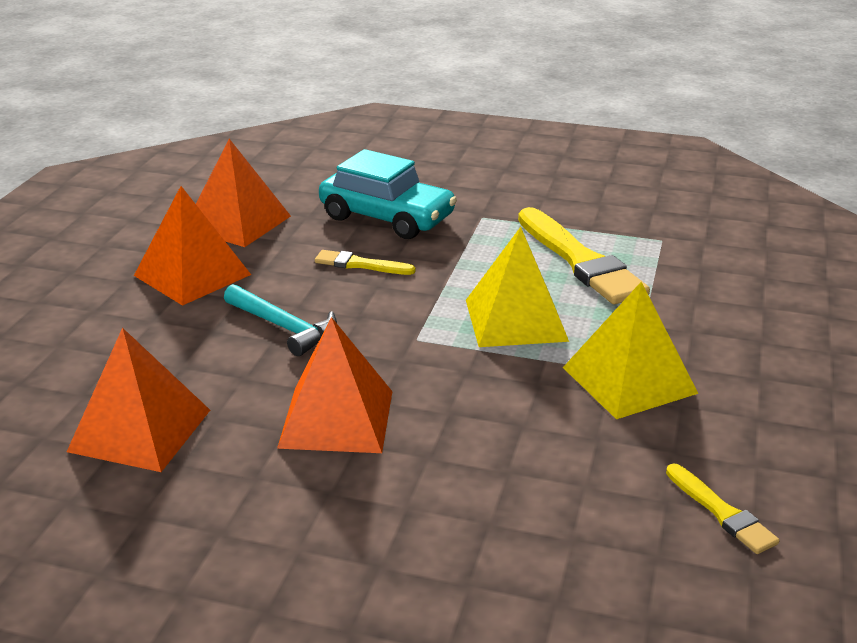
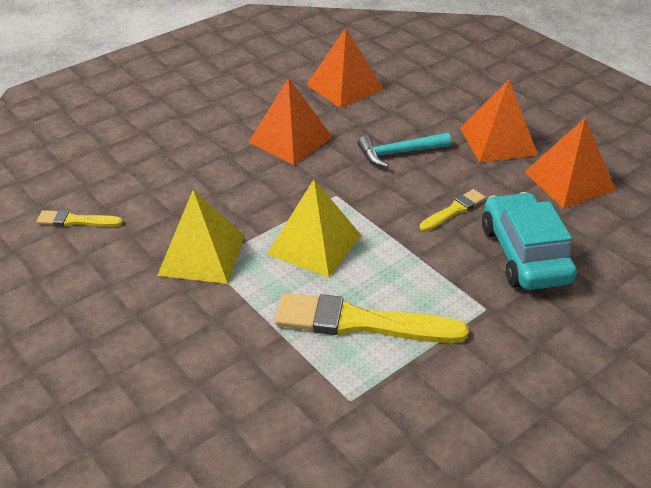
camera: 125 degrees right, 10 degrees up
turquoise car [319,149,457,239] -> turquoise car turned 105 degrees clockwise [482,192,577,290]

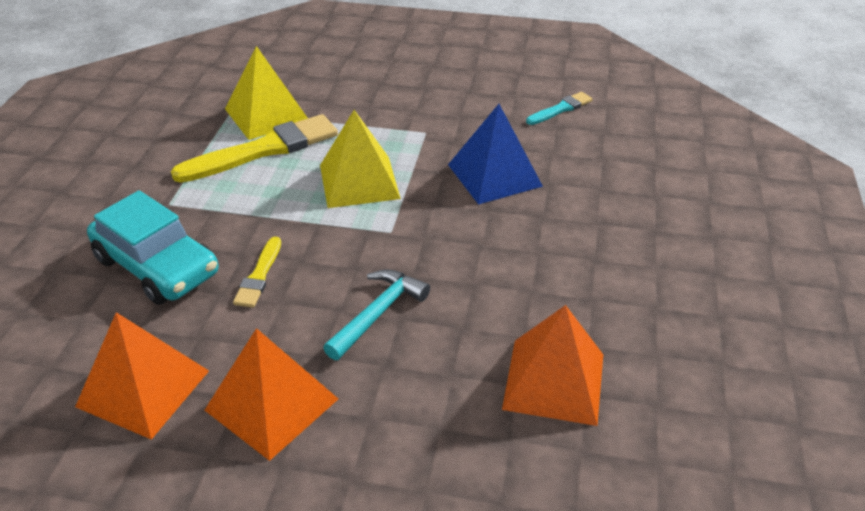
camera: 140 degrees right, 0 degrees up
yellow brush [36,210,123,227] -> turquoise brush [526,92,593,125]
yellow pyramid [157,190,245,284] -> yellow pyramid moved to [225,46,308,140]
orange pyramid [248,78,333,165] -> none
none -> blue pyramid [448,104,543,205]

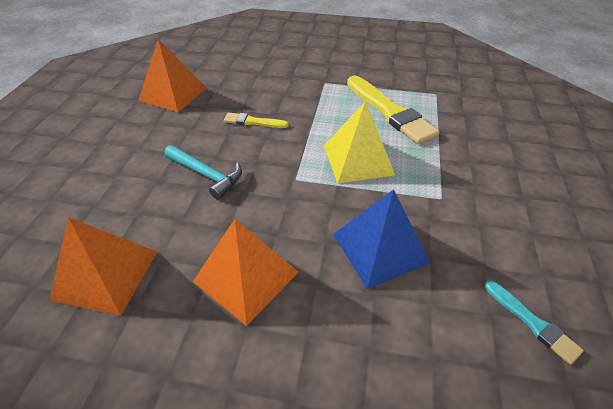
camera: 90 degrees right, 5 degrees up
turquoise car [87,190,218,305] -> none
orange pyramid [204,328,338,461] -> orange pyramid moved to [193,219,299,326]
yellow pyramid [225,46,308,140] -> none

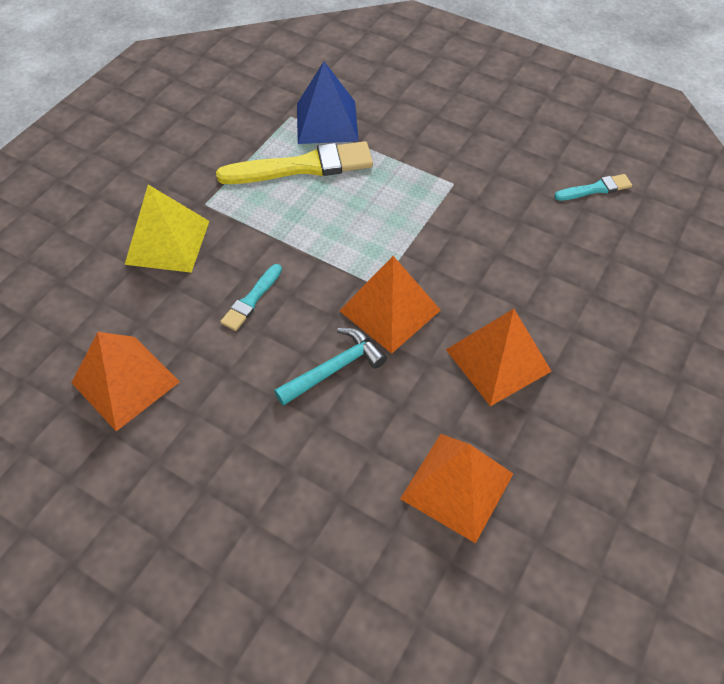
camera: 70 degrees left, 10 degrees up
yellow brush [224,112,289,128] -> turquoise brush [220,264,282,331]
yellow pyramid [324,101,395,184] -> yellow pyramid moved to [125,185,210,273]
blue pyramid [333,189,431,289] -> blue pyramid moved to [297,62,359,144]
none -> orange pyramid [339,256,441,354]

